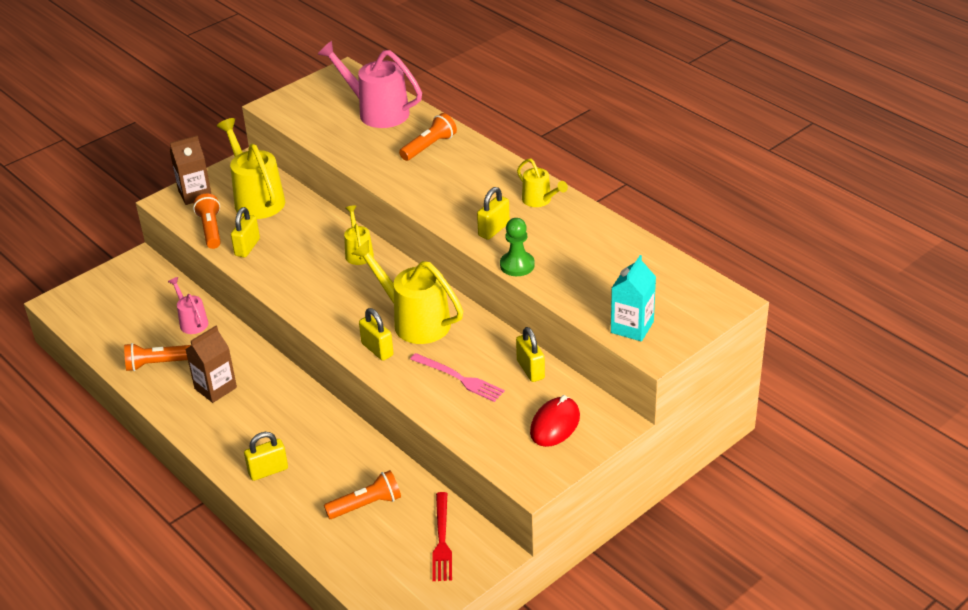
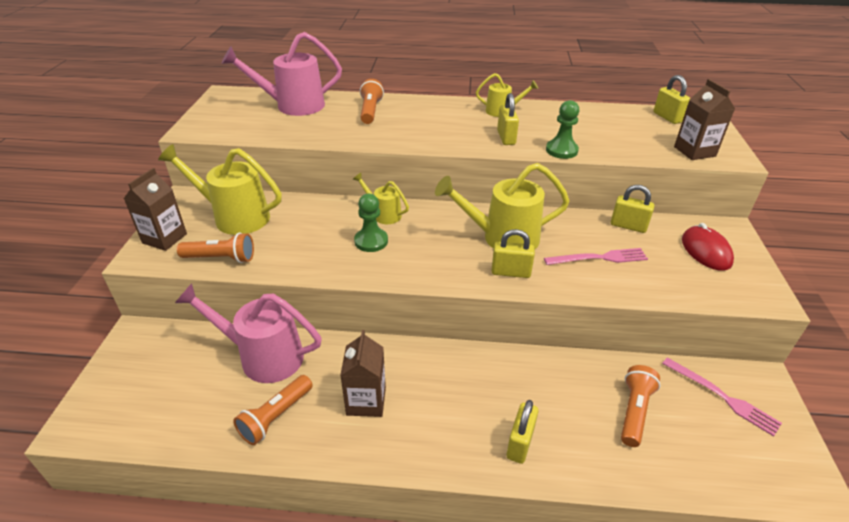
camera: 45 degrees left, 0 degrees up
pink watering can [168,277,208,334] -> pink watering can [175,283,322,383], size x1.86
orange flashlight [193,194,221,249] -> orange flashlight turned 150 degrees clockwise [177,232,254,263]
yellow padlock [231,207,260,257] -> yellow padlock moved to [653,75,690,124]
red fork [432,492,452,581] -> pink fork [662,357,782,437]
turquoise carton [611,255,656,342] -> brown carton [674,79,735,160]
none -> green pawn [354,194,388,252]

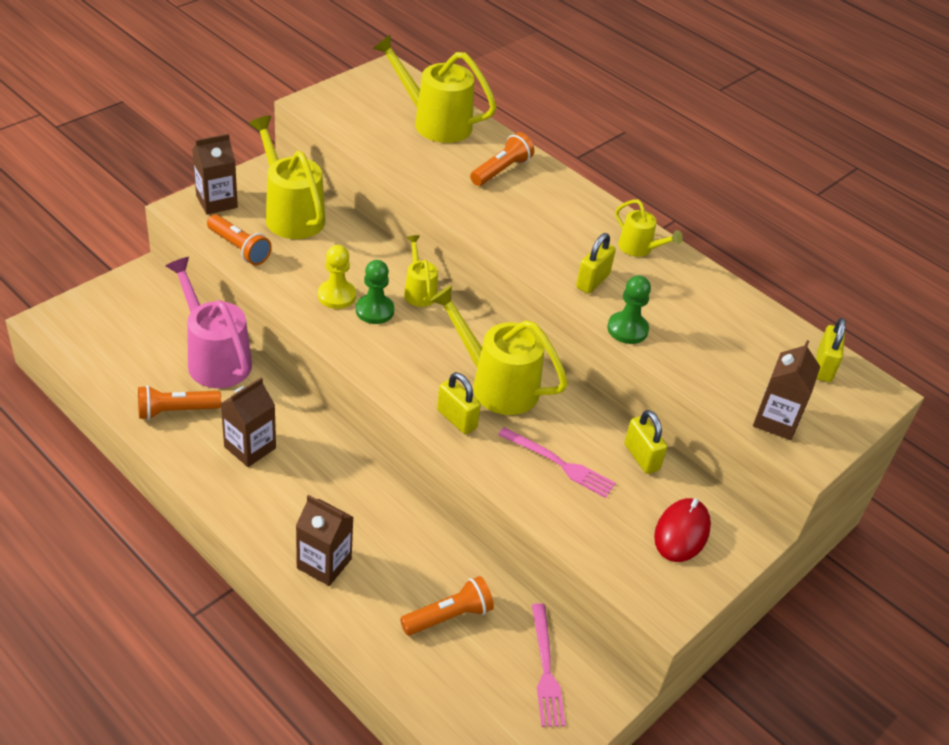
camera: 35 degrees right, 5 degrees up
pink watering can [222,32,342,116] -> yellow watering can [373,35,497,143]
yellow padlock [506,400,539,464] -> brown carton [296,495,353,586]
none -> yellow pawn [318,245,356,309]

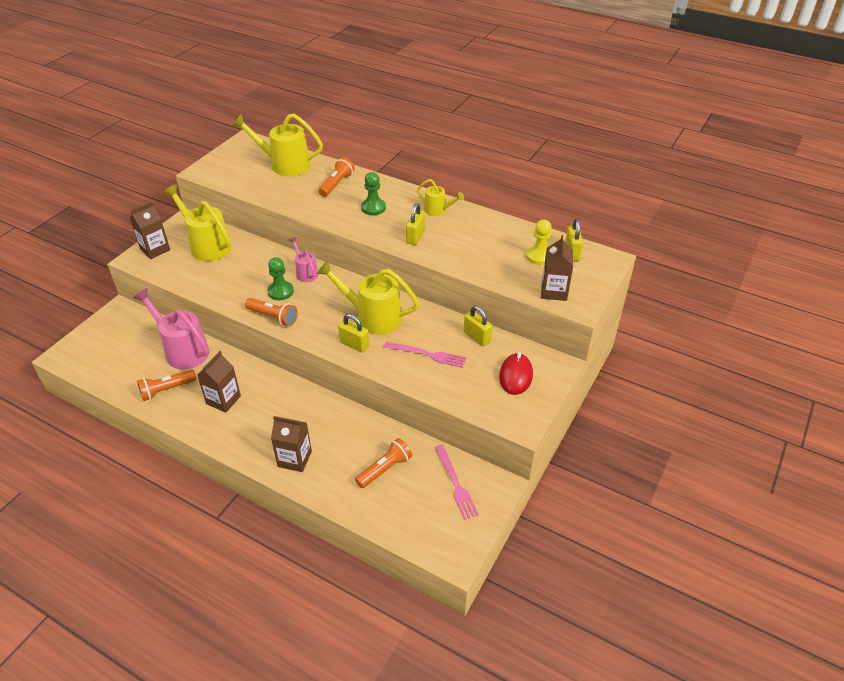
camera: 10 degrees left, 0 degrees up
orange flashlight [207,214,272,265] -> orange flashlight moved to [245,298,298,326]
yellow pawn [318,245,356,309] -> yellow pawn moved to [526,219,552,265]
yellow watering can [404,235,438,307] -> pink watering can [289,237,319,282]
green pawn [607,275,651,344] -> green pawn moved to [361,172,386,215]

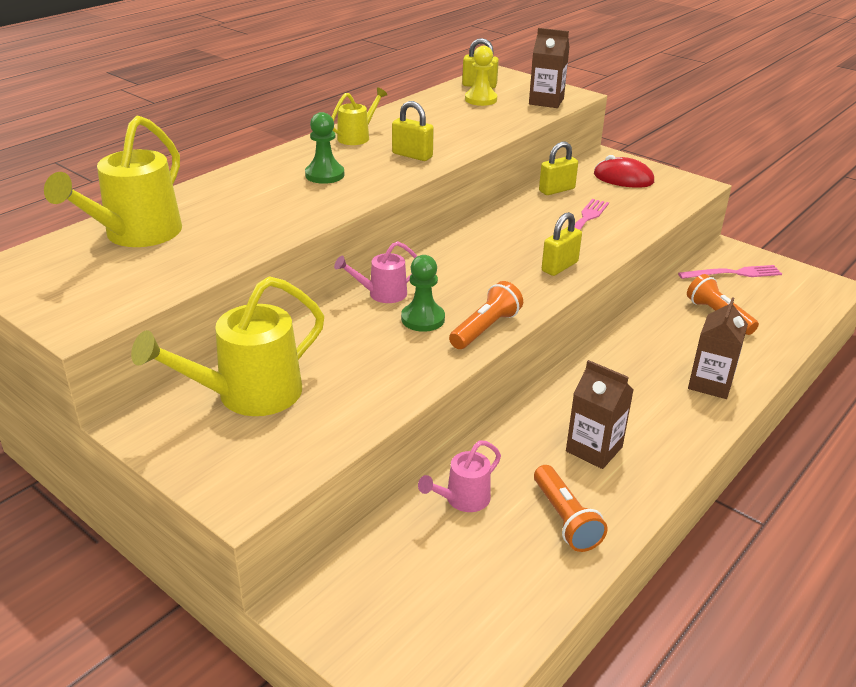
camera: 80 degrees left, 10 degrees down
brown carton [130,202,170,259] -> none
pink watering can [133,288,209,370] -> pink watering can [418,440,501,512], size x0.54
yellow watering can [317,261,419,334] -> none
orange flashlight [318,157,355,197] -> none

